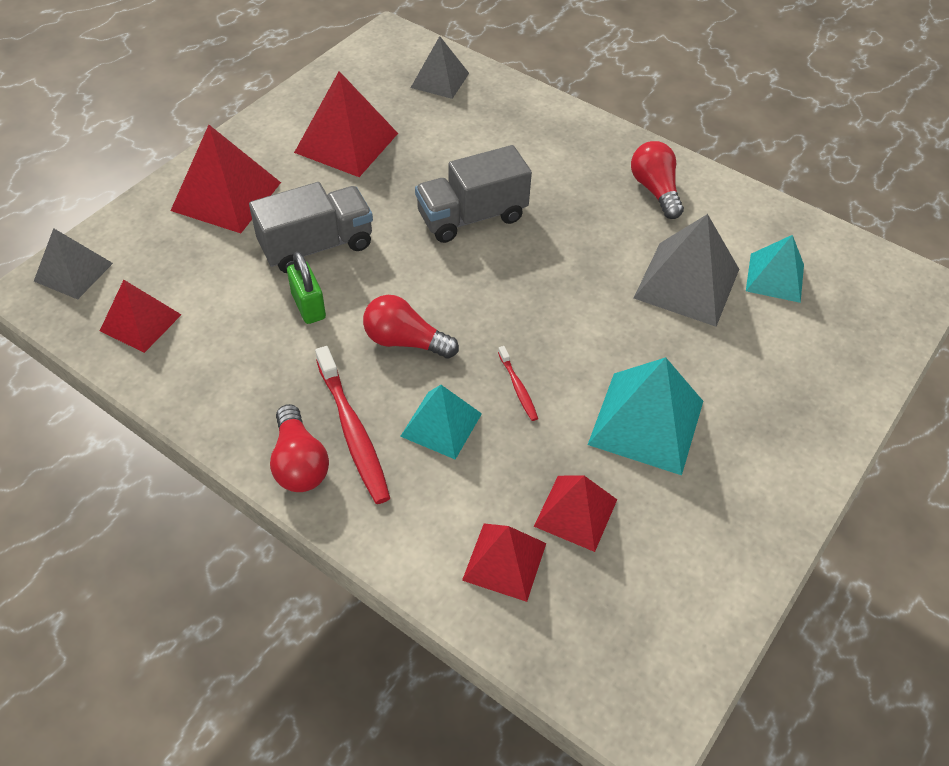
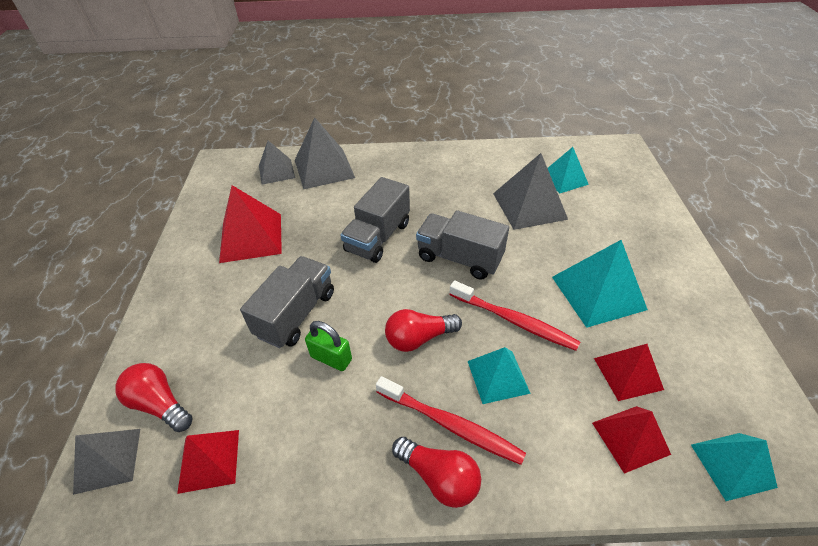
camera: 35 degrees left, 5 degrees down
red pyramid [170,125,281,233] -> none
red toothbrush [498,346,538,421] -> red toothbrush [449,280,580,351], size x1.99
red light bulb [631,141,684,219] -> red light bulb moved to [115,363,193,432]
none -> grey pyramid [295,117,355,189]
none -> grey truck [416,210,509,280]
none -> turquoise pyramid [691,433,778,501]

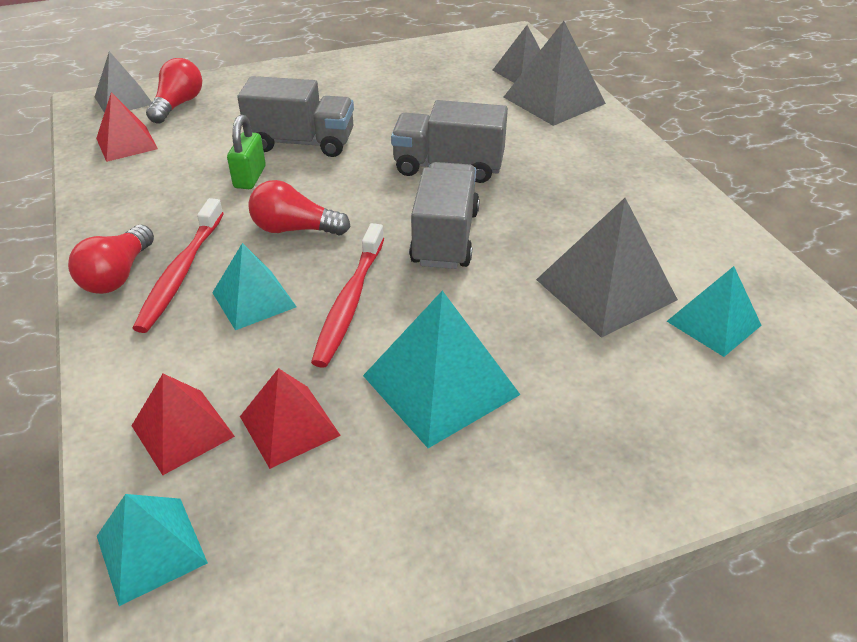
camera: 70 degrees right, 5 degrees down
red pyramid [219,185,282,263] -> none
red light bulb [385,309,462,352] -> red light bulb turned 45 degrees counterclockwise [248,180,350,236]

